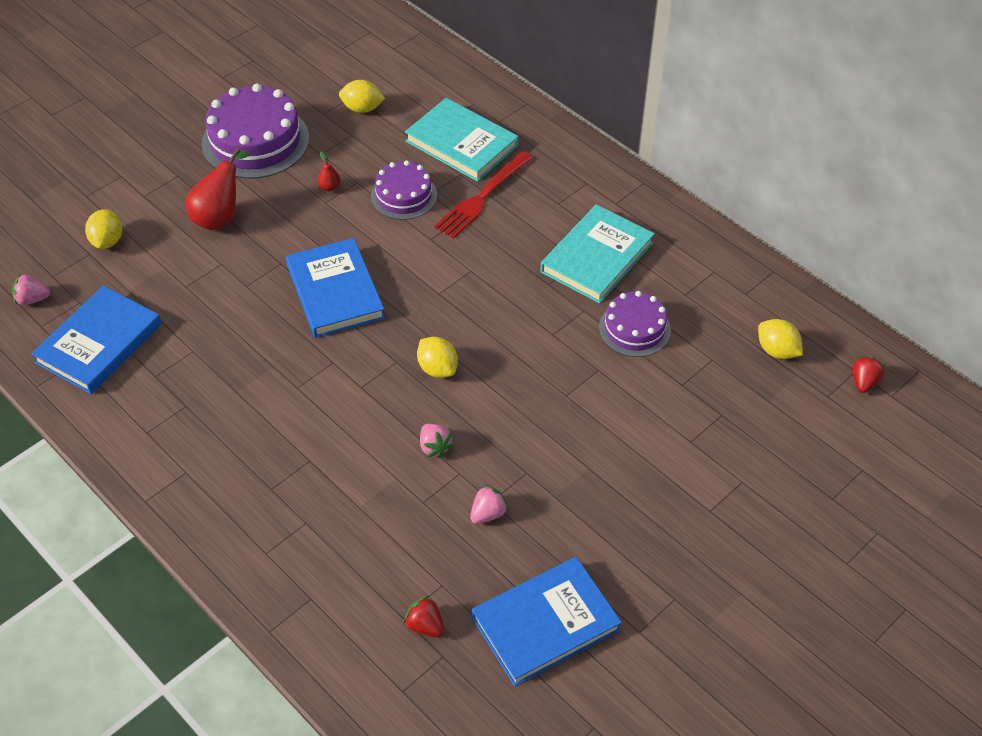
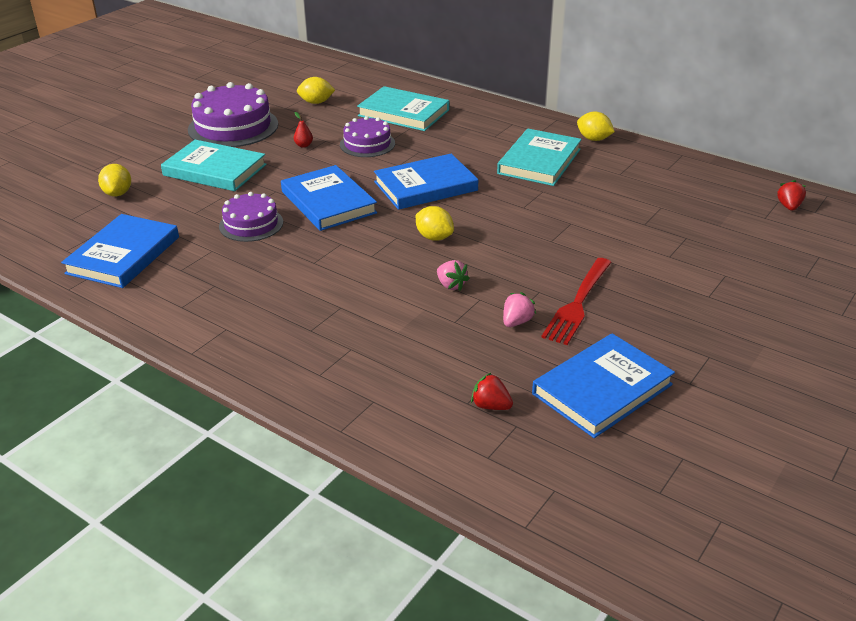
camera: 10 degrees left, 15 degrees down
pink strawberry [12,274,50,305] -> none
red pear [186,148,250,230] -> turquoise book [161,140,267,191]
red fork [434,151,533,239] -> red fork moved to [541,258,612,345]
purple cake [599,291,671,357] -> purple cake moved to [219,192,283,242]
yellow lemon [758,319,803,359] -> yellow lemon moved to [577,112,615,141]
none -> blue book [374,154,478,210]

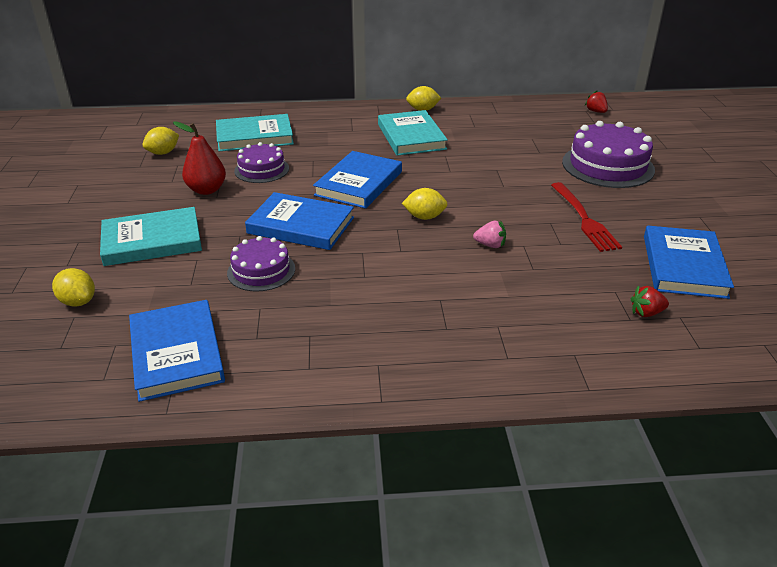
camera: 40 degrees left, 0 degrees up
purple cake [188,82,278,147] -> purple cake moved to [562,121,655,188]
red pear [294,112,313,148] -> red pear [173,121,226,195], size x2.12
pink strawberry [503,292,536,327] -> none

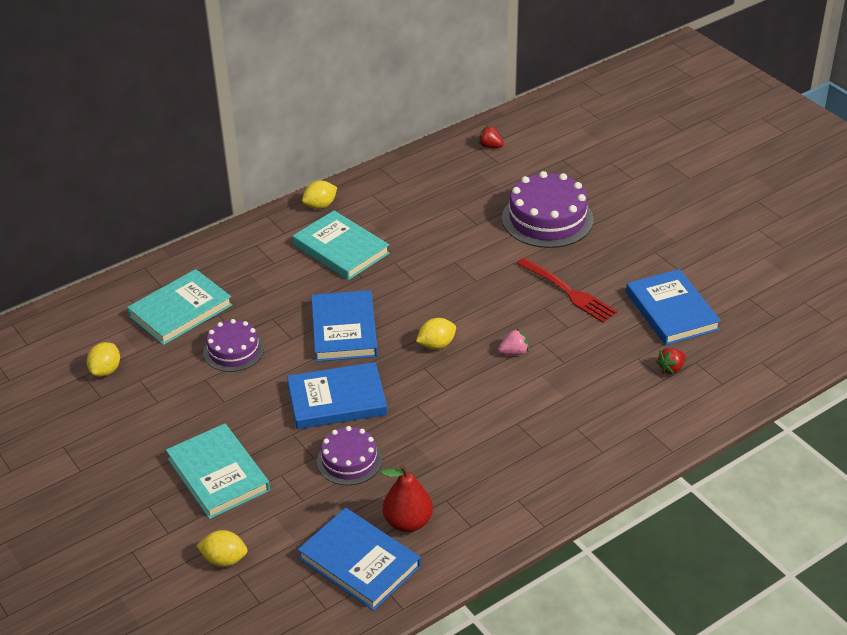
camera: 30 degrees left, 5 degrees up
turquoise book [100,207,202,266] -> turquoise book turned 75 degrees counterclockwise [166,423,270,519]
red pear [173,121,226,195] -> red pear moved to [381,465,433,532]

